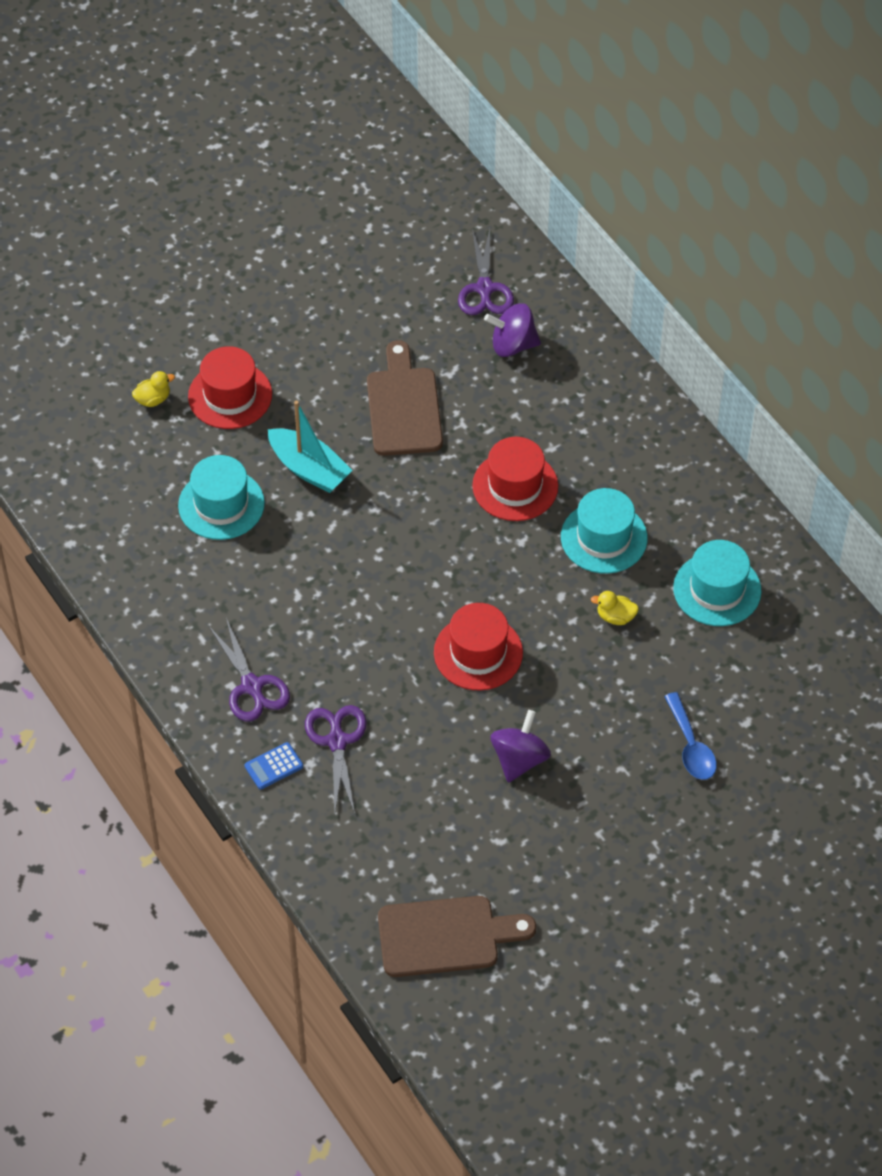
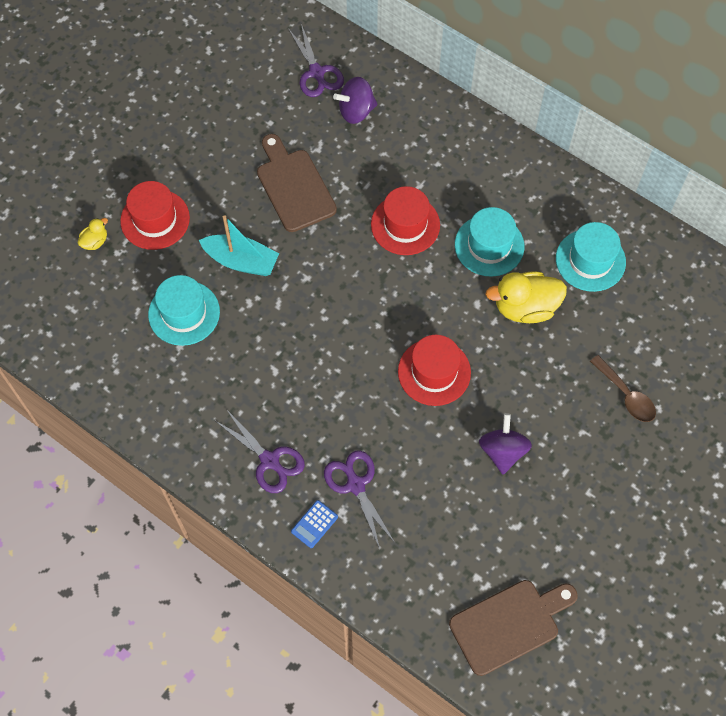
camera: 20 degrees left, 10 degrees up
yellow duck [591,591,639,625] -> yellow duck [486,271,567,323], size x2.09
blue spoon [664,692,717,780] -> brown spoon [590,355,656,422]

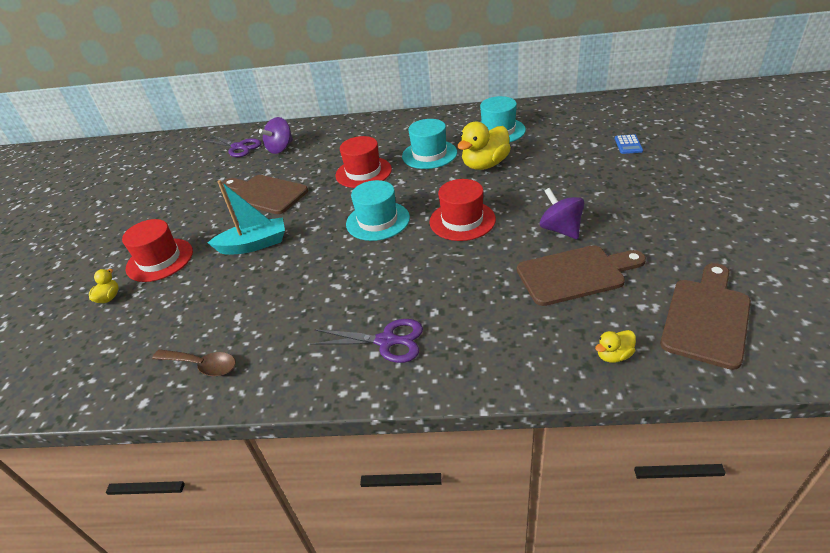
camera: 30 degrees left, 25 degrees down
turquoise hat [148,275,220,346] -> turquoise hat moved to [346,180,410,241]
blue calculator [291,500,338,548] -> blue calculator moved to [615,134,643,154]
purple scissors [324,451,395,549] -> none
brown spoon [590,355,656,422] -> brown spoon moved to [152,349,236,376]
none -> brown cutting board [517,245,646,306]
none -> yellow duck [595,330,636,363]

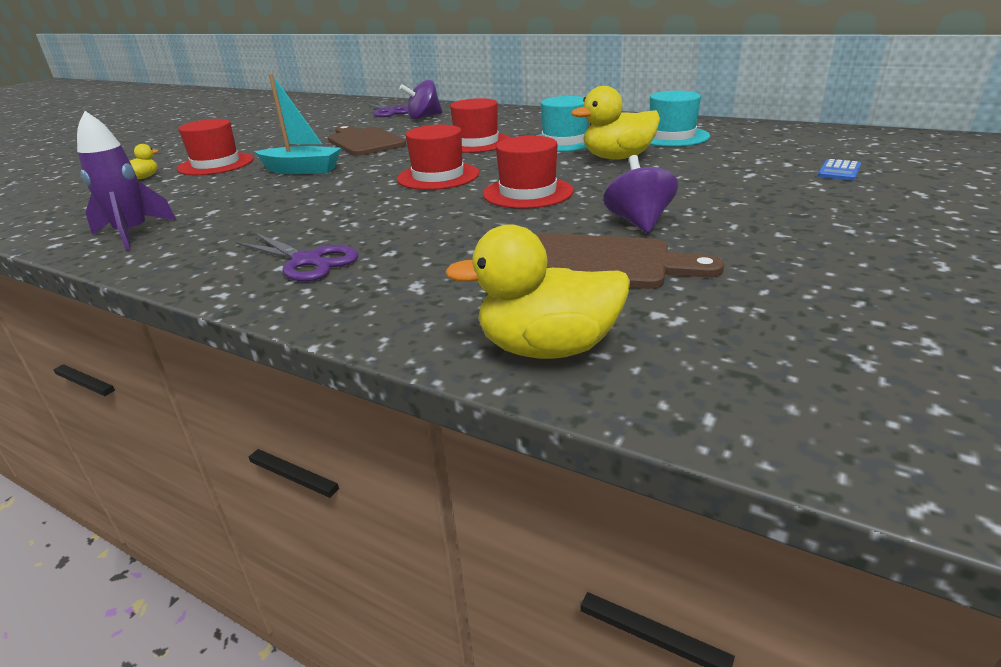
camera: 25 degrees right, 10 degrees down
brown spoon [152,349,236,376] -> purple rocket [77,111,176,251]
turquoise hat [346,180,410,241] -> red hat [397,125,479,190]
yellow duck [595,330,636,363] -> yellow duck [445,224,630,359], size x2.09
brown cutting board [660,263,751,370] -> none

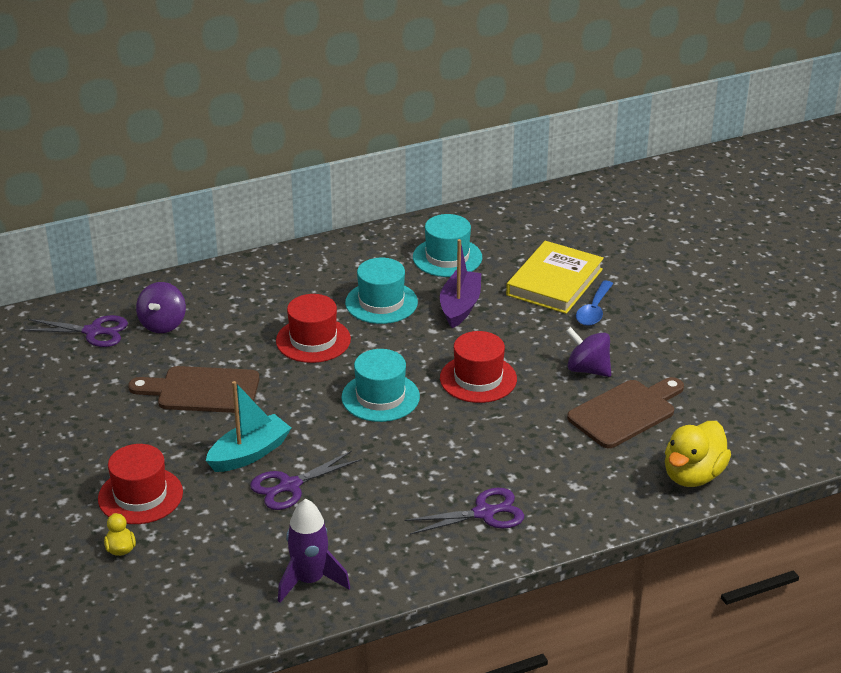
camera: 55 degrees left, 5 degrees up
red hat [397,125,479,190] -> turquoise hat [341,349,420,422]
yellow duck [571,86,660,160] -> purple boat [440,239,481,328]
blue calculator [818,159,861,180] -> none
none -> purple scissors [250,451,362,510]
none -> yellow book [506,241,604,314]
none -> blue spoon [576,280,613,326]

